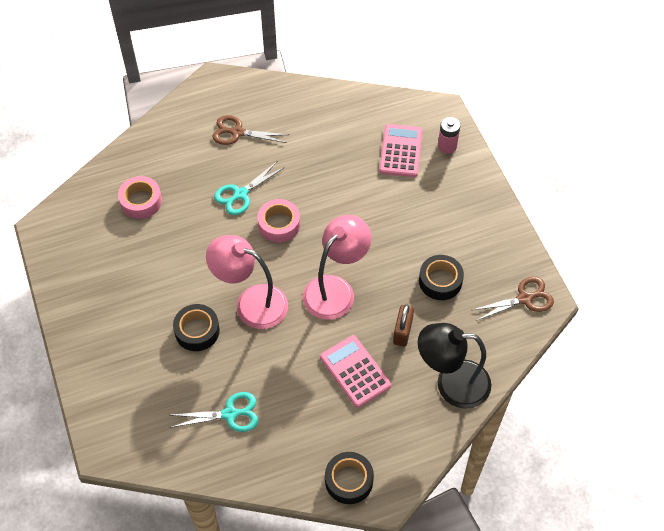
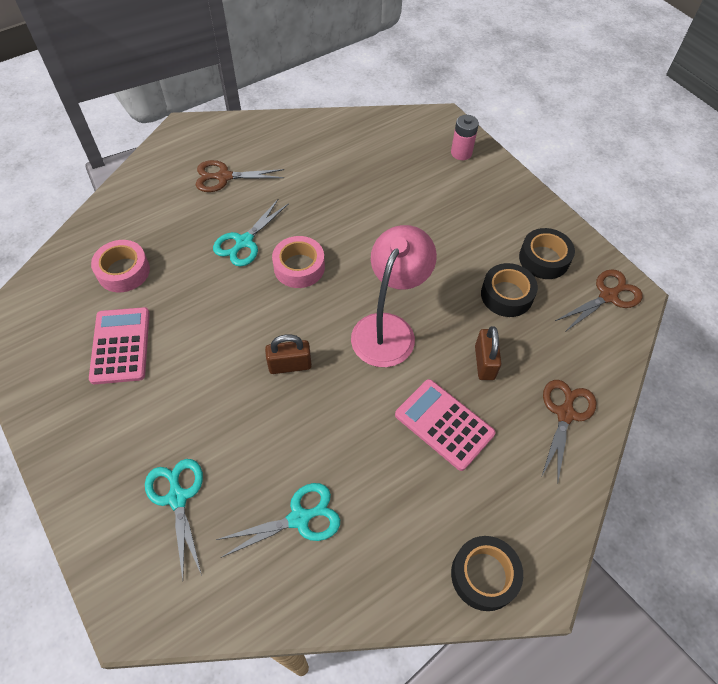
camera: 15 degrees left, 0 degrees up
black tape [173,304,220,351] -> black tape moved to [519,228,575,279]
pink lamp [206,235,288,329] -> brown padlock [265,334,312,374]
pink calculator [379,124,422,177] -> pink calculator moved to [89,307,150,384]
black lamp [418,323,491,409] -> brown scissors [541,380,596,485]
none -> turquoise scissors [145,459,203,580]

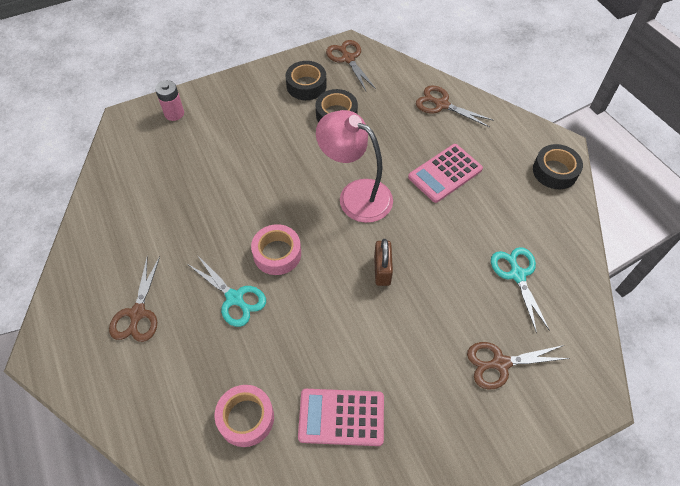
camera: 80 degrees left, 0 degrees up
turquoise scissors [145,459,203,580] -> brown scissors [467,342,570,390]
brown padlock [475,326,501,380] -> none

